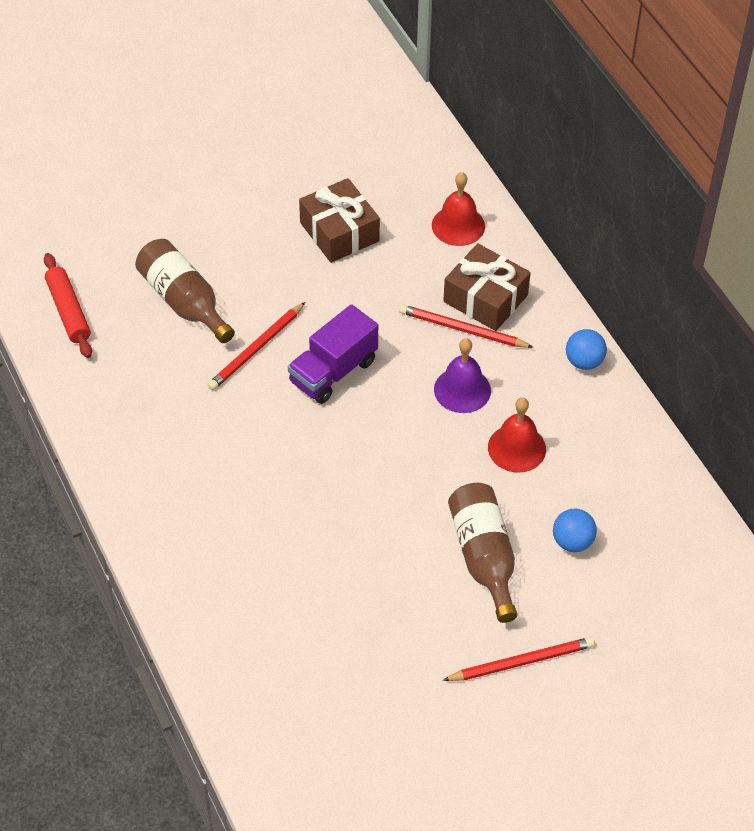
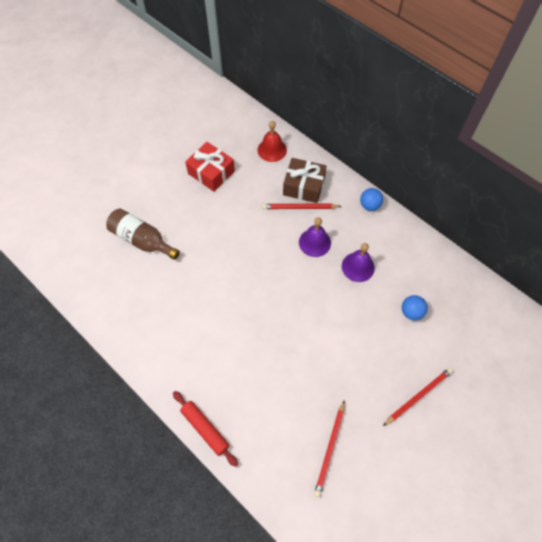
camera: 20 degrees left, 10 degrees up
red rolling pin [44,253,92,358] -> red rolling pin moved to [173,391,238,467]
red pencil [208,302,305,390] -> red pencil moved to [314,400,345,497]
purple truck [288,304,378,404] -> none
brown gift [299,178,380,263] -> red gift [185,142,235,192]
brown bottle [448,483,517,623] -> none
red bell [488,398,546,473] -> purple bell [342,243,375,282]

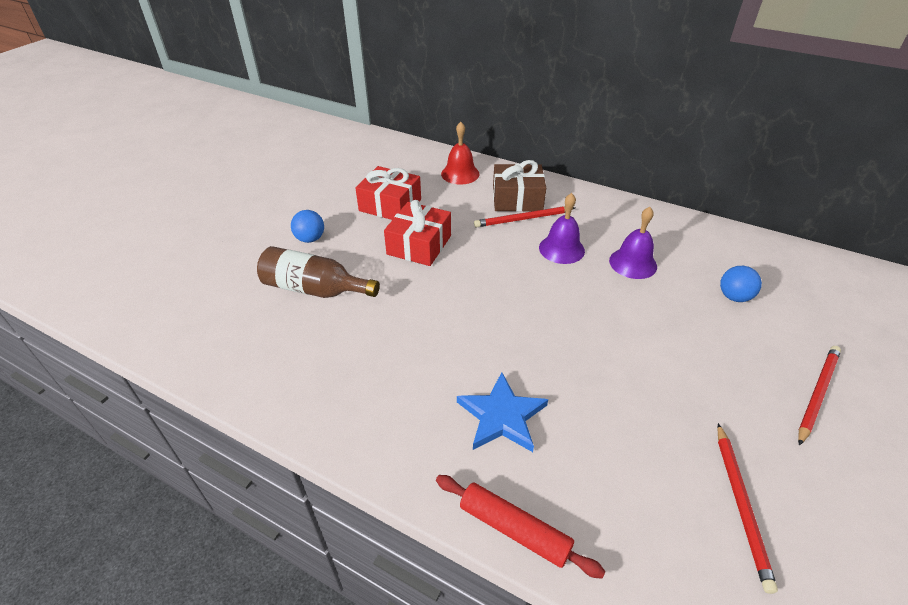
camera: 15 degrees left, 20 degrees down
blue ball [360,188,383,211] -> blue ball moved to [291,210,324,243]
none -> red gift [384,200,451,266]
none -> blue star [457,372,548,452]

